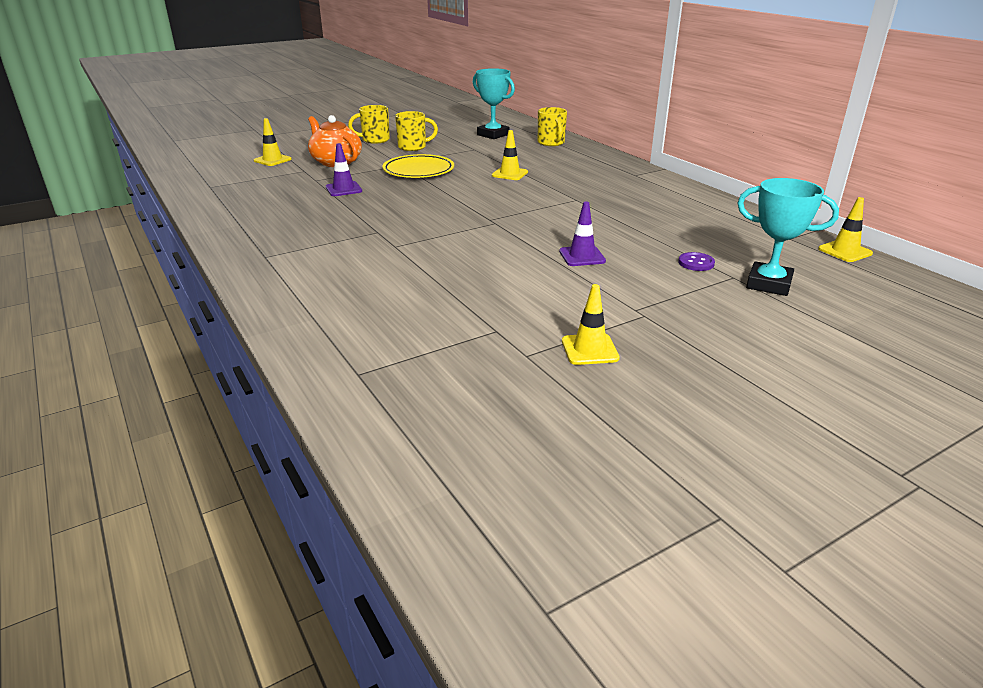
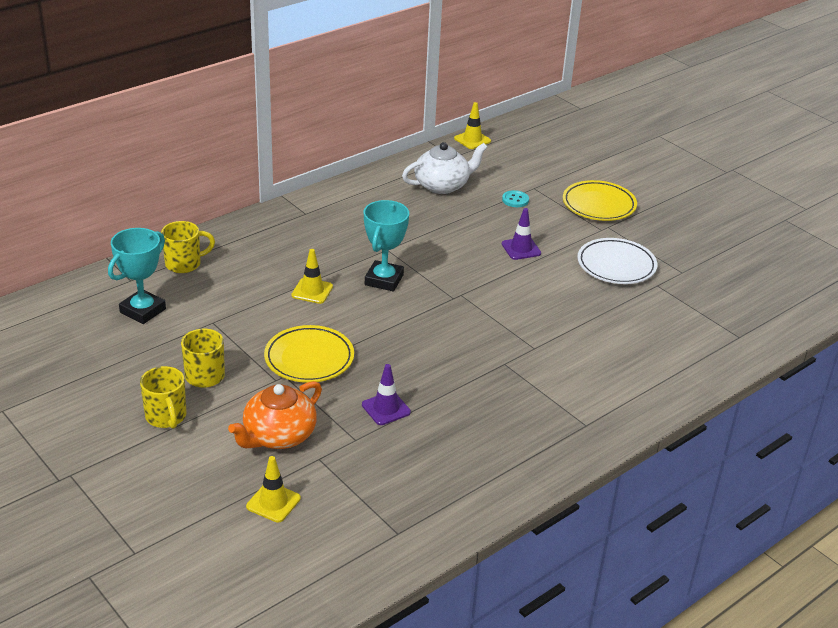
camera: 100 degrees left, 5 degrees up
yellow traffic cone [562,284,620,365] -> none
purple button [678,252,715,271] -> turquoise button [502,190,529,207]
turquoise trophy [737,178,839,296] -> turquoise trophy moved to [364,200,409,291]
none -> white teapot [402,142,488,194]
none -> yellow plate [563,180,637,221]
none -> white plate [577,238,657,284]

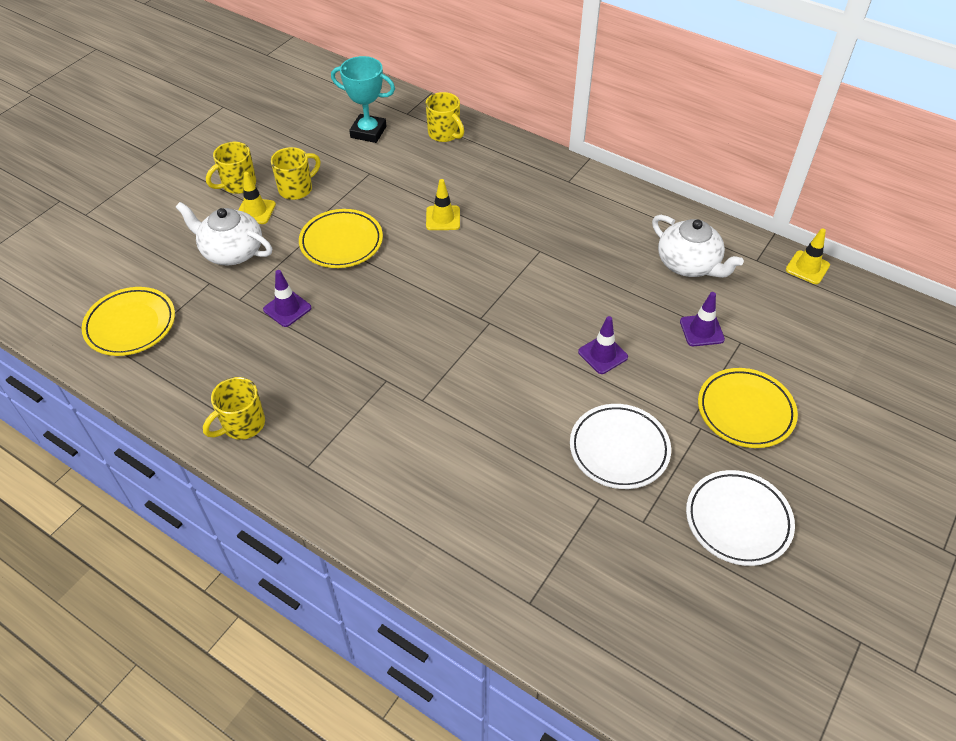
camera: 75 degrees right, 15 degrees up
orange teapot [228,381,322,449] -> white teapot [176,202,272,265]
yellow traffic cone [246,456,301,523] -> yellow traffic cone moved to [239,172,276,224]
turquoise trophy [364,200,409,291] -> none
turquoise button [502,190,529,207] -> purple traffic cone [680,292,725,346]
none -> yellow plate [82,287,175,356]
none -> yellow mug [203,377,265,440]
none -> white plate [686,470,795,566]

